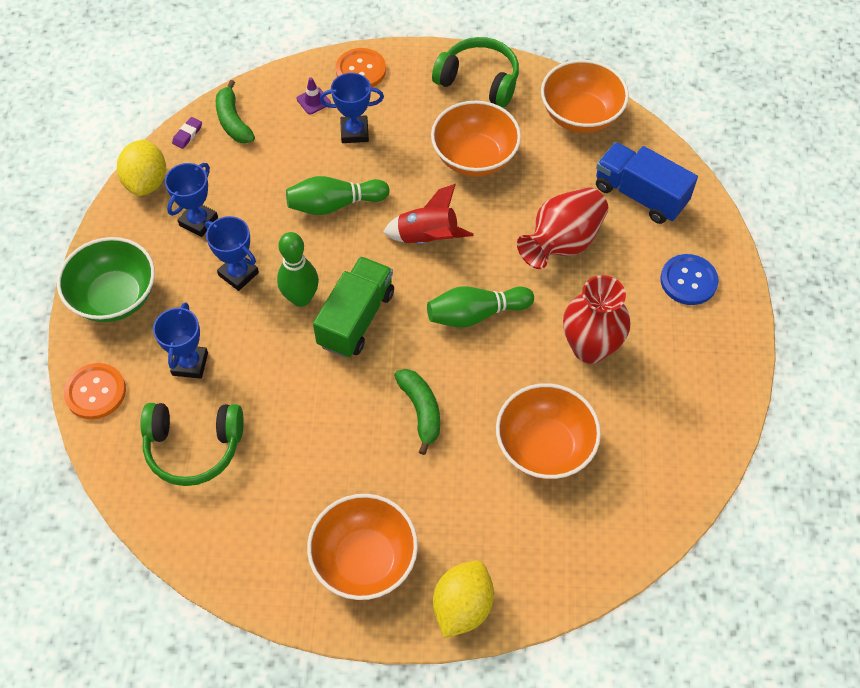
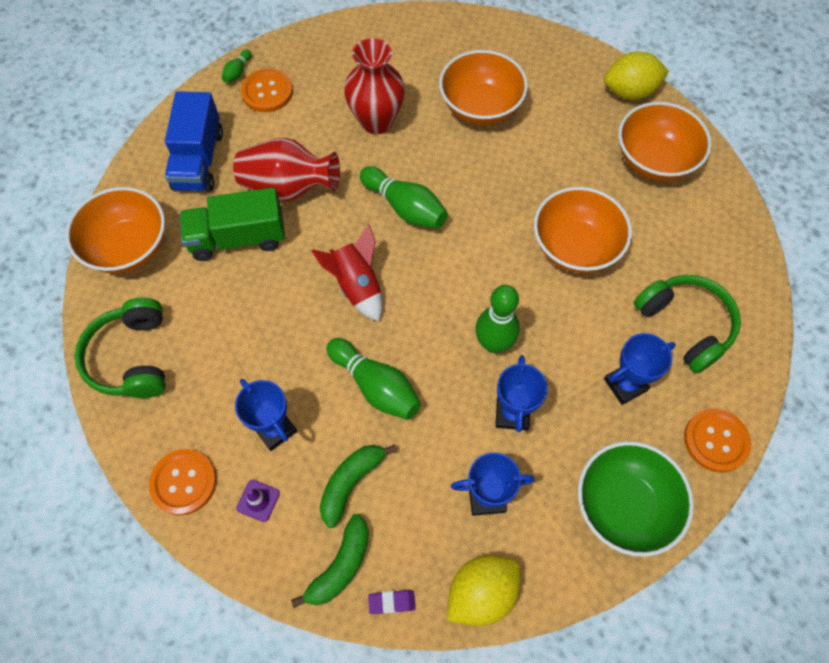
camera: 125 degrees left, 5 degrees up
green truck [313,256,394,358] -> green truck moved to [180,188,285,261]
green banana [394,369,440,455] -> green banana moved to [320,445,396,528]
orange bowl [431,101,521,177] -> orange bowl moved to [534,187,632,273]
blue button [660,254,719,305] -> orange button [241,69,293,112]
none -> green bowling pin [222,49,252,83]

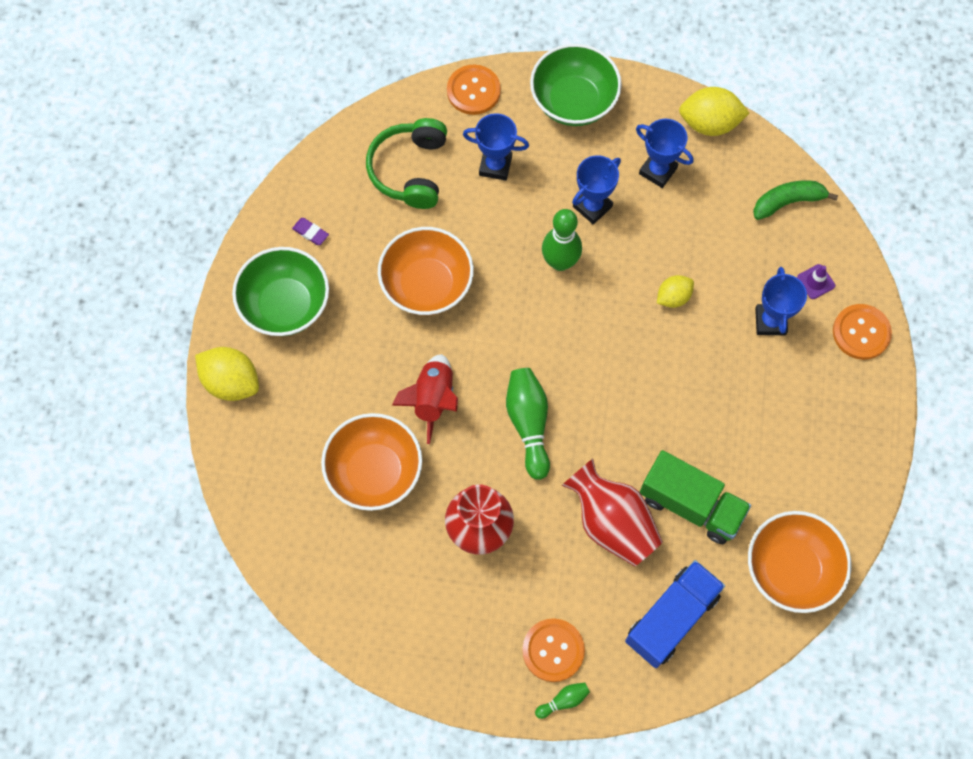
camera: 140 degrees left, 5 degrees up
green headphones [75,298,165,398] -> none
red rocket [311,224,382,322] -> red rocket moved to [392,354,458,444]
green banana [320,445,396,528] -> none
green bowling pin [326,338,421,420] -> yellow lemon [657,275,694,308]
purple eraser [368,590,416,614] -> purple eraser moved to [292,218,329,245]
orange bowl [618,102,711,181] -> green bowl [232,247,329,336]

